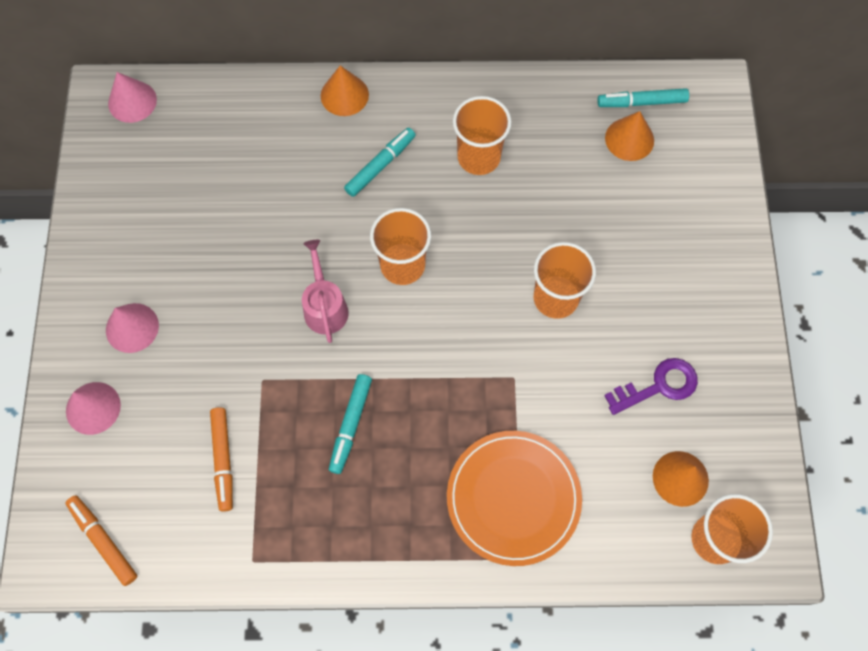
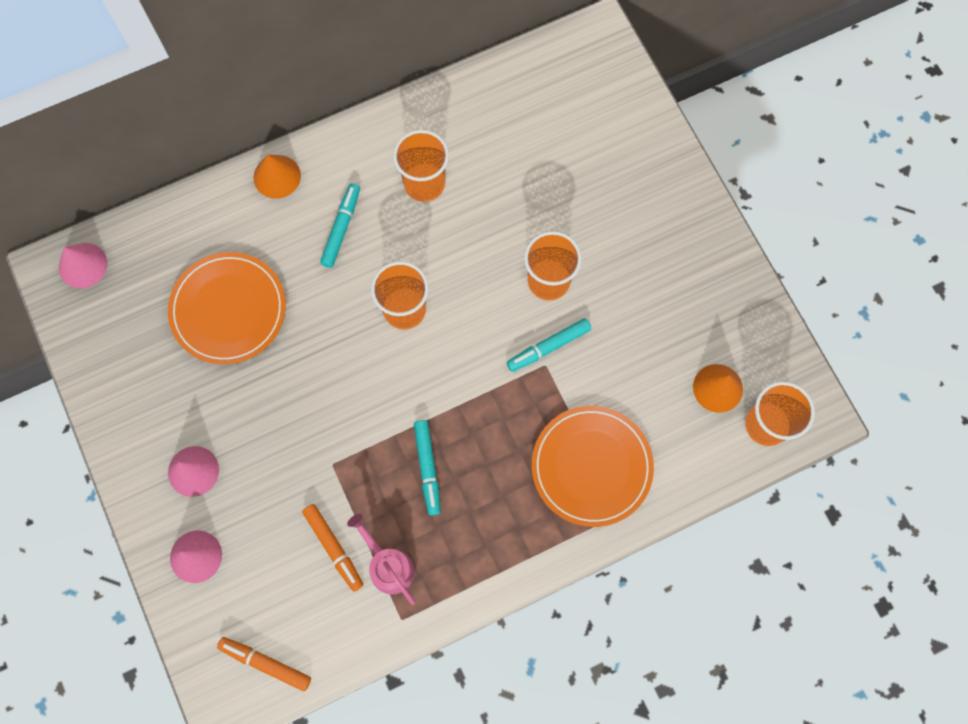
camera: 25 degrees left, 5 degrees up
pink watering can [302,240,349,343] -> pink watering can moved to [347,514,415,605]
turquoise marker [597,88,689,107] -> turquoise marker moved to [506,318,591,372]
purple key [604,358,698,415] -> none
orange cone [605,111,654,161] -> none
none -> orange plate [168,252,286,364]

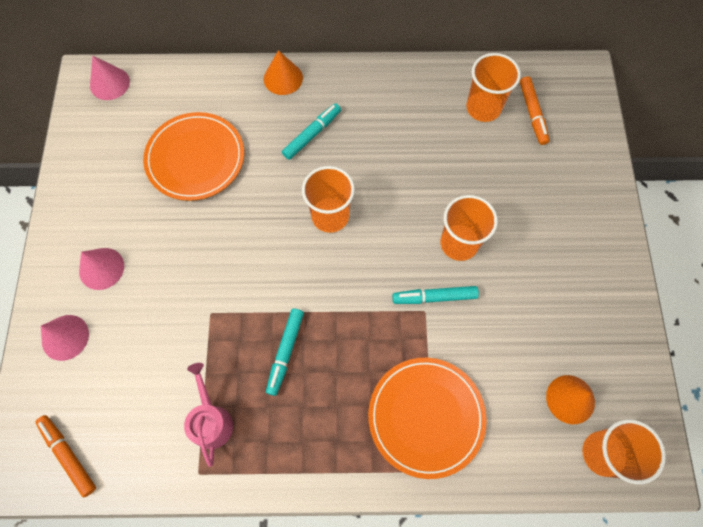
camera: 25 degrees right, 5 degrees down
orange marker [302,504,363,592] -> orange marker moved to [520,76,549,145]
orange cup [393,130,449,202] -> orange cup moved to [466,53,521,122]

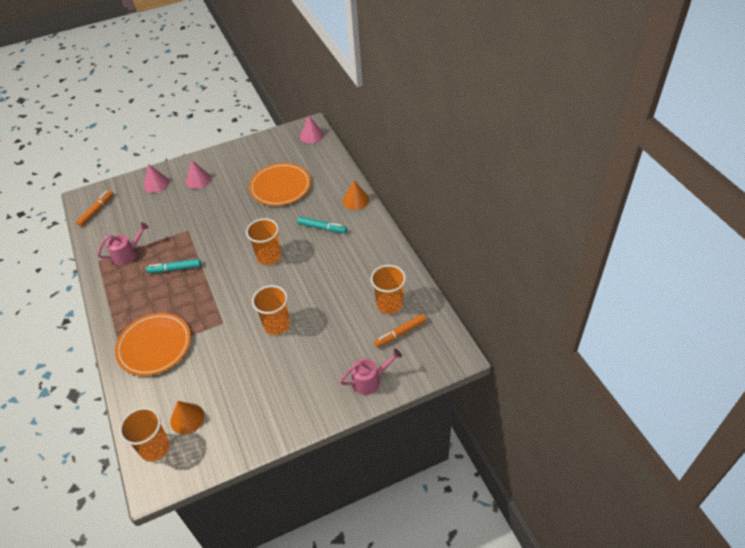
camera: 70 degrees right, 20 degrees down
turquoise marker [392,286,479,304] -> none
none -> pink watering can [340,349,402,395]

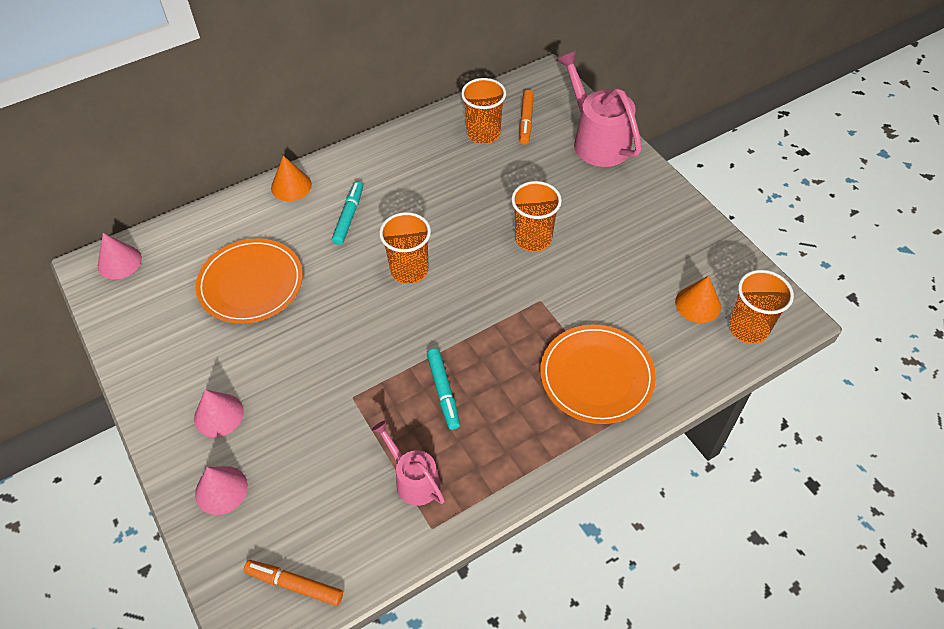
camera: 100 degrees left, 5 degrees up
pink watering can [340,349,402,395] -> pink watering can [557,51,642,167], size x1.72
orange marker [374,314,427,348] -> orange marker turned 45 degrees clockwise [519,90,534,145]

